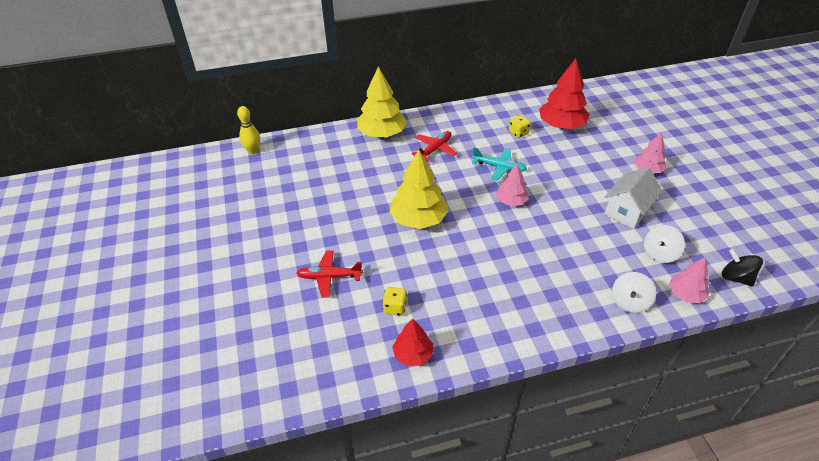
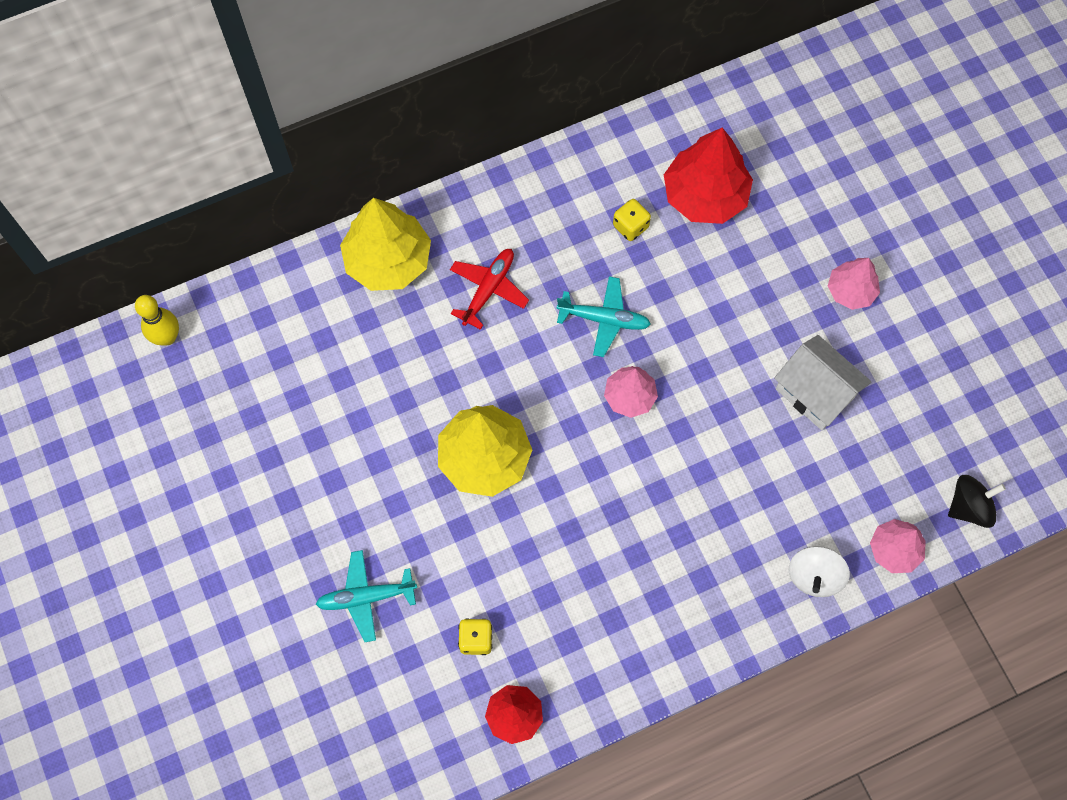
camera: 10 degrees left, 25 degrees up
red plane [296,250,363,297] -> turquoise plane [316,550,417,642]
white house [604,167,663,229] -> white house turned 75 degrees counterclockwise [774,335,871,430]
white spinning top [644,225,685,263] -> none
black spinning top [722,249,763,286] -> black spinning top turned 120 degrees clockwise [948,475,1006,528]

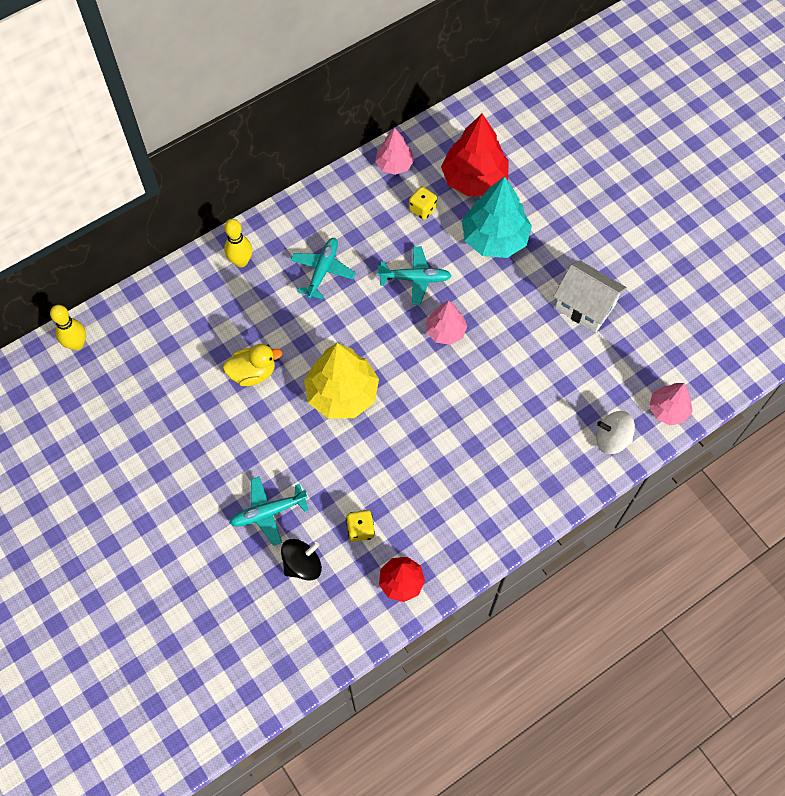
camera: 10 degrees left, 5 degrees down
yellow tree [340,198,431,291] -> yellow bowling pin [224,219,252,267]
red plane [450,249,529,330] -> turquoise plane [291,238,356,299]
white spinning top [789,546,850,597] -> white spinning top turned 90 degrees clockwise [596,411,635,454]
pink tree [828,258,880,310] -> pink tree moved to [375,128,414,175]
black spinning top [948,475,1006,528] -> black spinning top moved to [281,539,322,581]
none -> yellow duck [223,344,282,386]
none -> turquoise tree [462,176,532,258]

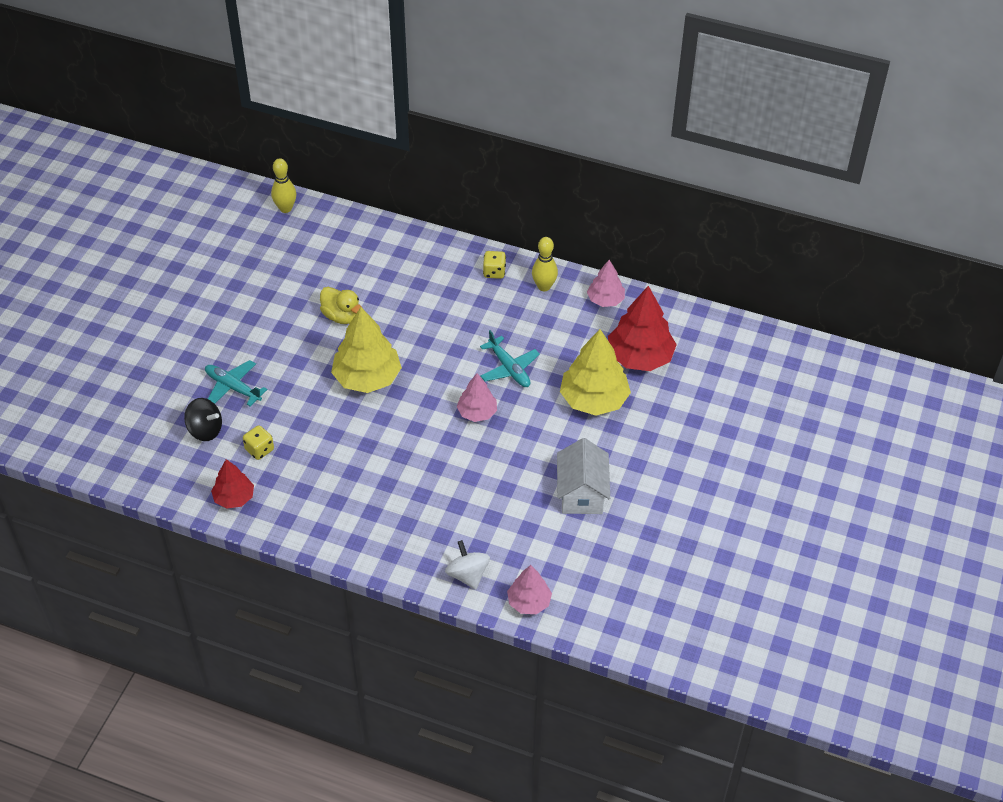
camera: 55 degrees right, 15 degrees down
yellow bowling pin [224,219,252,267] -> yellow bowling pin moved to [532,237,558,291]
turquoise plane [291,238,356,299] -> none
yellow dice [409,187,437,220] -> yellow dice moved to [483,251,506,279]
turquoise tree [462,176,532,258] -> yellow tree [560,329,631,415]

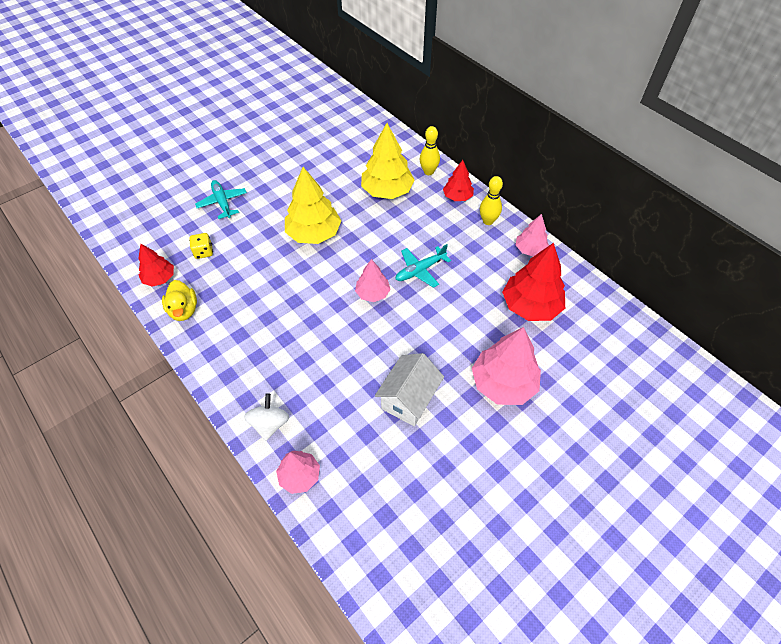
camera: 30 degrees right, 5 degrees up
black spinning top [184,398,222,441] -> none
yellow bowling pin [271,158,297,213] -> yellow bowling pin moved to [420,126,440,175]
yellow duck [320,287,361,324] -> yellow duck moved to [162,280,197,321]
turquoise plane [480,330,540,387] -> turquoise plane turned 60 degrees clockwise [396,244,451,288]
yellow dice [483,251,506,279] -> red tree [443,160,474,201]
yellow tree [560,329,631,415] -> yellow tree moved to [361,123,415,199]
none -> pink tree [472,327,541,405]

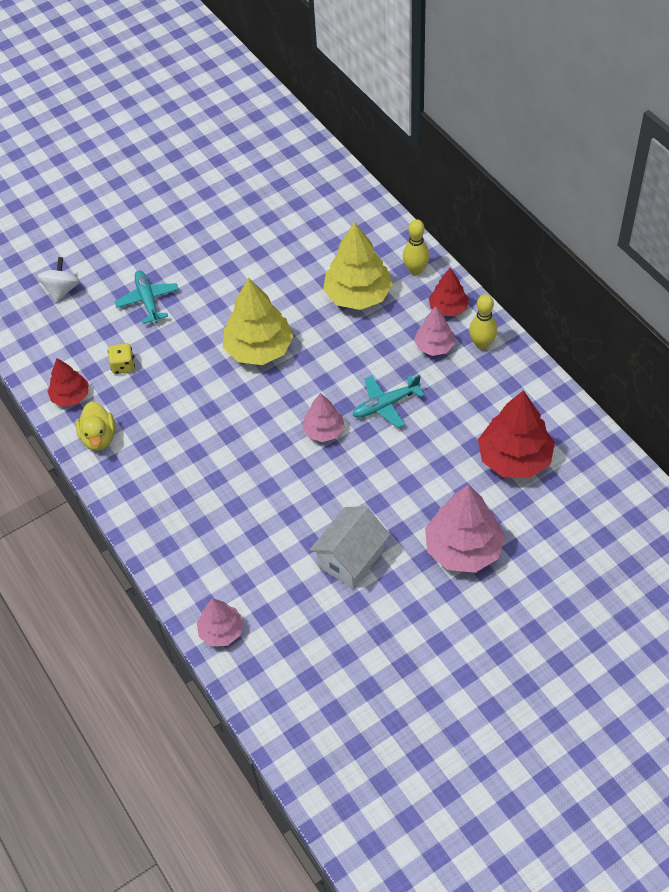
camera: 10 degrees right, 0 degrees up
white spinning top [244,393,289,441] -> white spinning top moved to [37,257,80,303]
pink tree [516,214,549,257] -> pink tree moved to [414,306,455,356]

